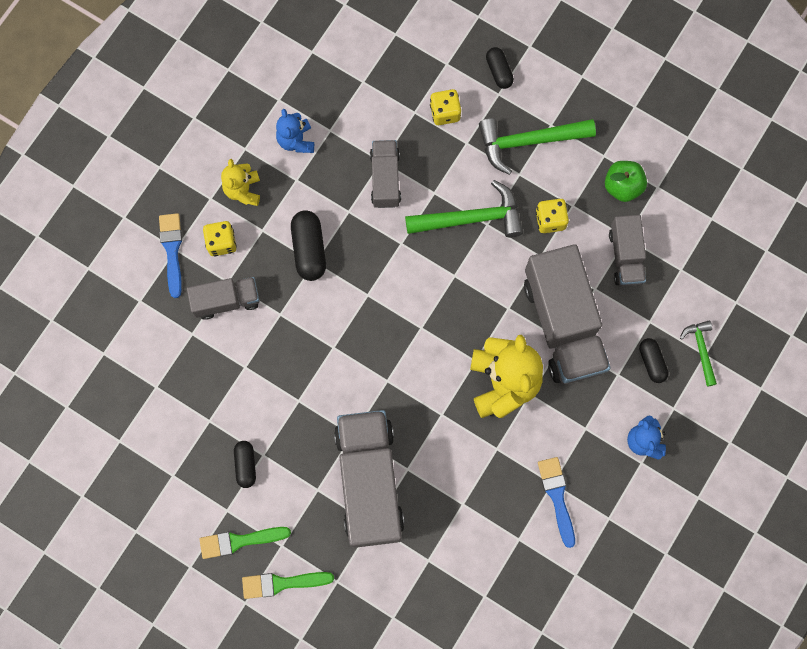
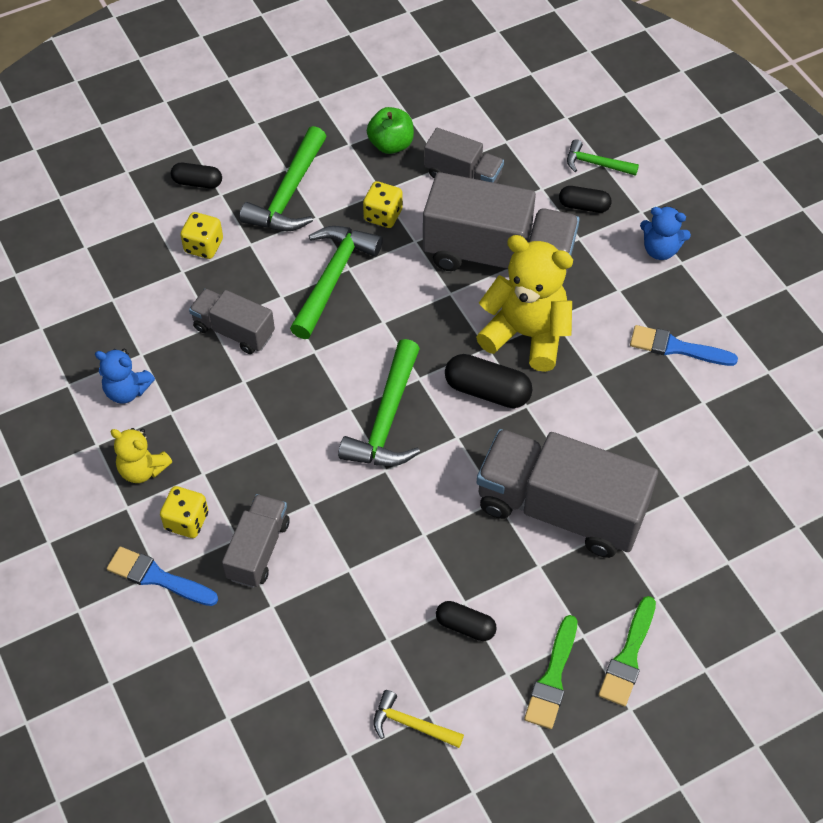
camera: 60 degrees left, 20 degrees down
black capsule [291,210,326,281] -> black capsule moved to [445,354,532,408]
none -> green hammer [338,339,420,466]
none -> yellow hammer [374,690,464,748]

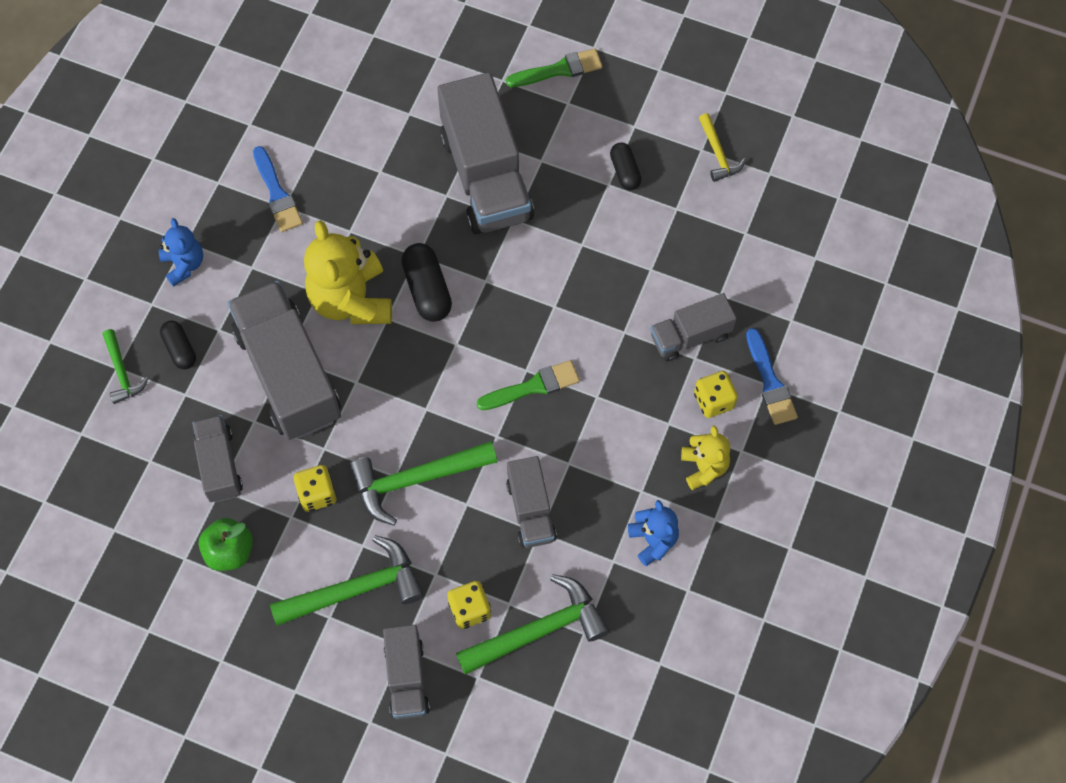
camera: 130 degrees left, 10 degrees up
black capsule [171,163,222,189] -> grey truck [383,625,430,720]
green hammer [338,339,420,466] -> green hammer moved to [456,574,609,675]
green brush [524,615,577,729] -> green brush moved to [477,360,580,410]

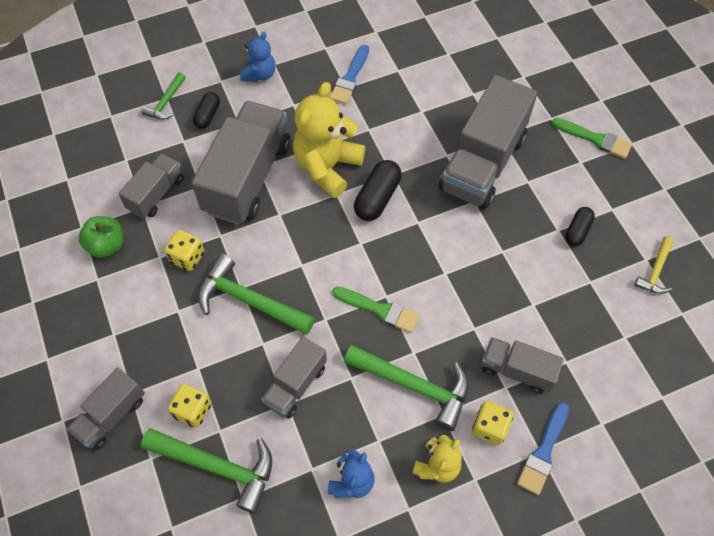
camera: 45 degrees right, 5 degrees down
green hammer [270,535,423,626] -> green hammer moved to [344,345,469,431]

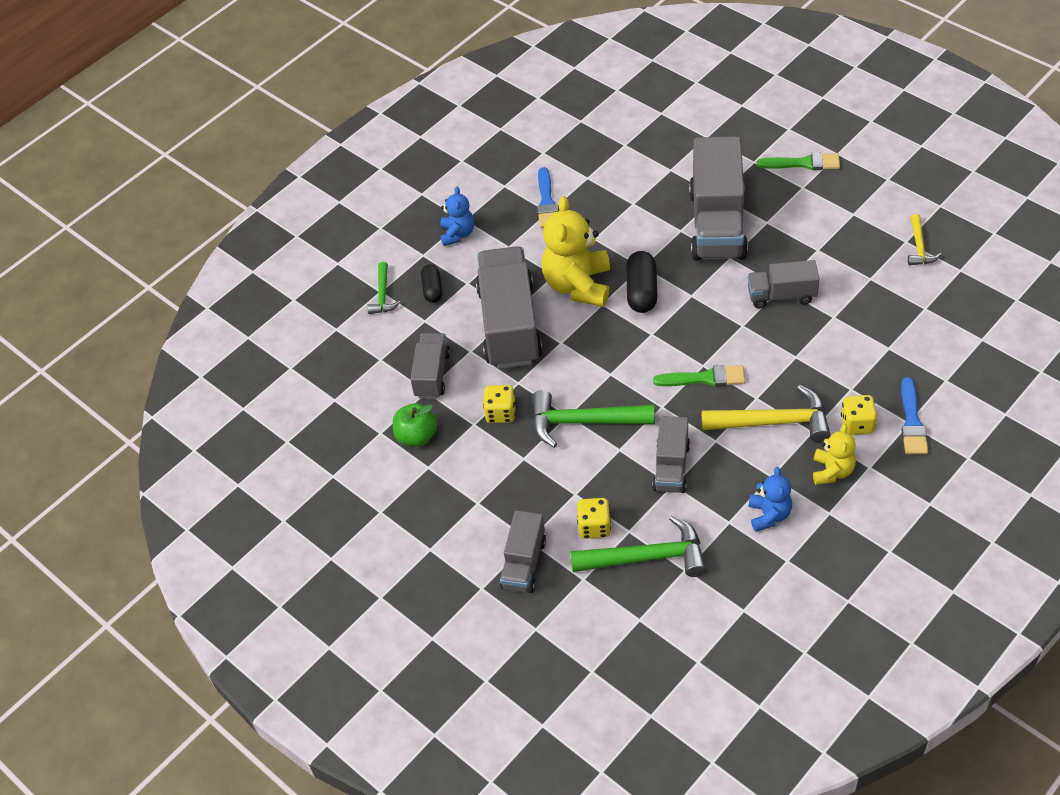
camera: 20 degrees left, 10 degrees down
green hammer [344,345,469,431] -> yellow hammer [702,385,830,442]
grey truck [482,337,564,394] -> grey truck moved to [748,260,819,308]
black capsule [565,207,595,246] -> none

